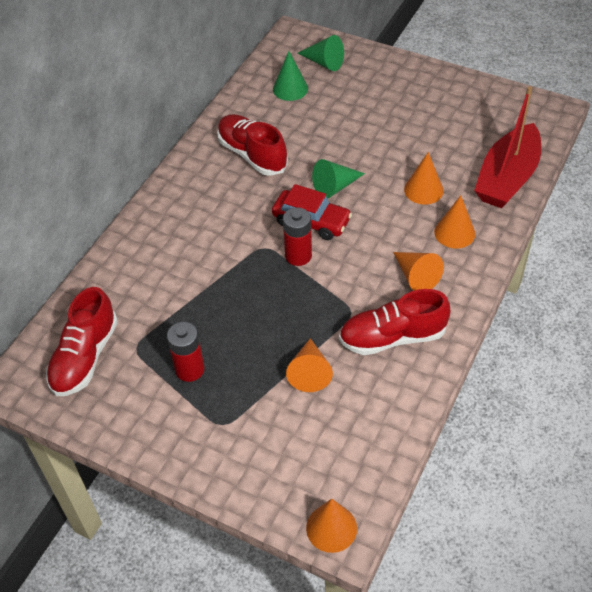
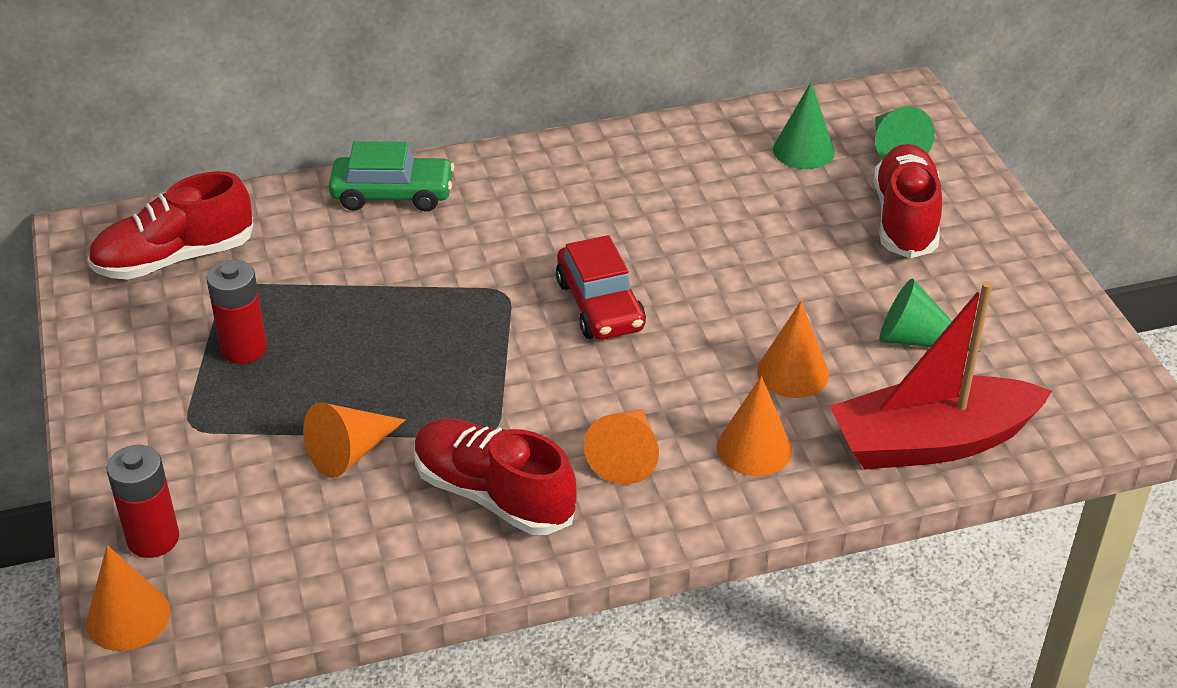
camera: 45 degrees right, 10 degrees down
red shoe [217,114,288,176] -> red shoe moved to [874,144,942,258]
red battery [283,207,312,266] -> red battery moved to [107,445,179,558]
green cone [312,159,365,199] -> green cone moved to [879,279,980,352]
none -> green car [329,141,455,211]

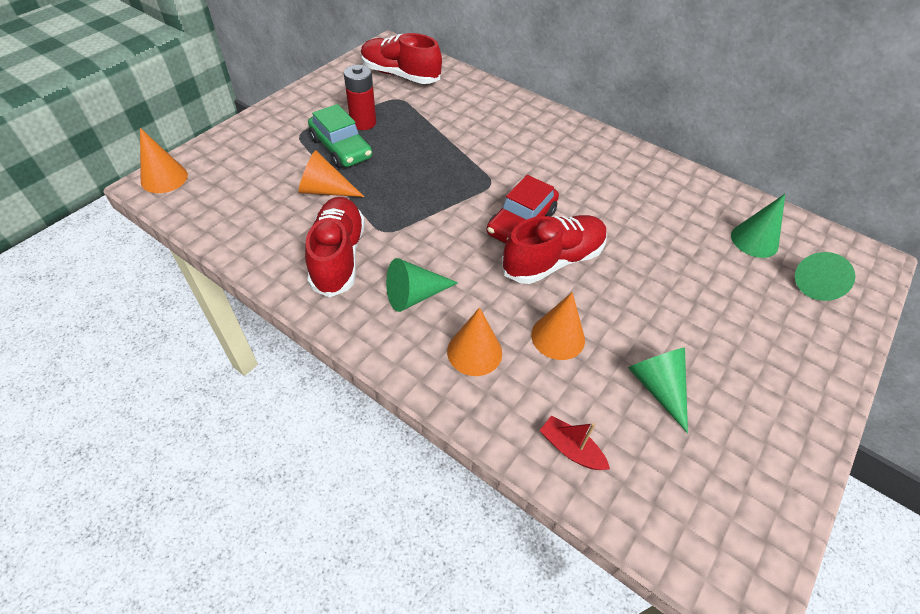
camera: 50 degrees right, 10 degrees up
red battery [107,445,179,558] -> none
green car [329,141,455,211] -> green car moved to [308,104,372,168]
orange cone [583,409,659,484] -> green cone [386,258,458,312]
red boat [830,281,1052,470] -> red boat [539,415,610,470], size x0.40
red shoe [874,144,942,258] -> red shoe moved to [502,215,607,284]

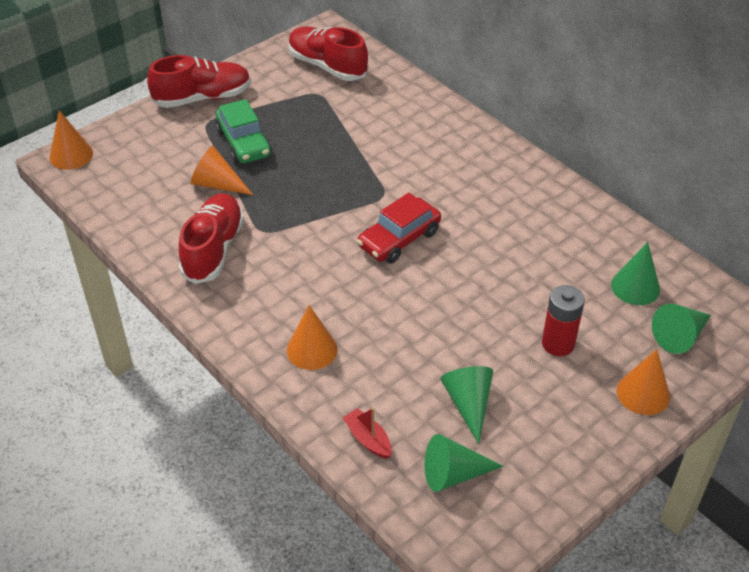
camera: 15 degrees right, 5 degrees down
red battery [344,65,376,130] -> red battery moved to [542,285,585,356]
green cone [386,258,458,312] -> green cone moved to [425,434,504,492]
red shoe [502,215,607,284] -> red shoe moved to [147,55,251,108]
orange cone [531,292,585,360] -> orange cone moved to [617,349,670,415]

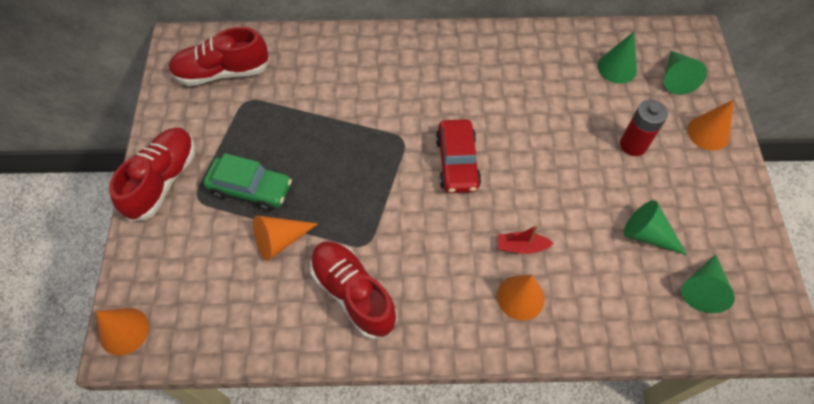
camera: 50 degrees left, 15 degrees up
red boat [343,408,392,459] -> red boat moved to [498,225,554,254]

